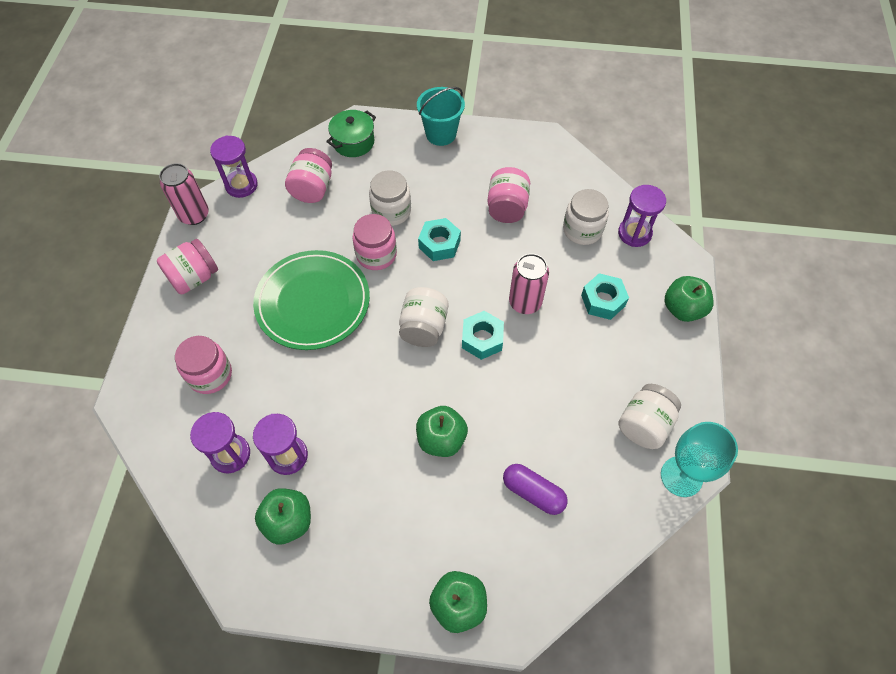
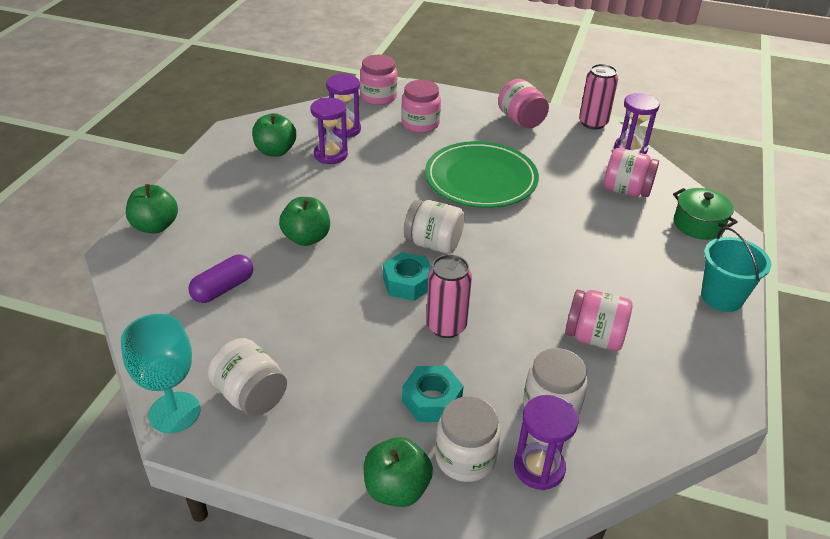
camera: 100 degrees right, 20 degrees down
pink jar [352,214,397,270] -> pink jar moved to [360,55,397,105]
white jar [369,170,411,226] -> white jar moved to [435,397,501,482]
turquoise nut [418,218,461,261] -> none

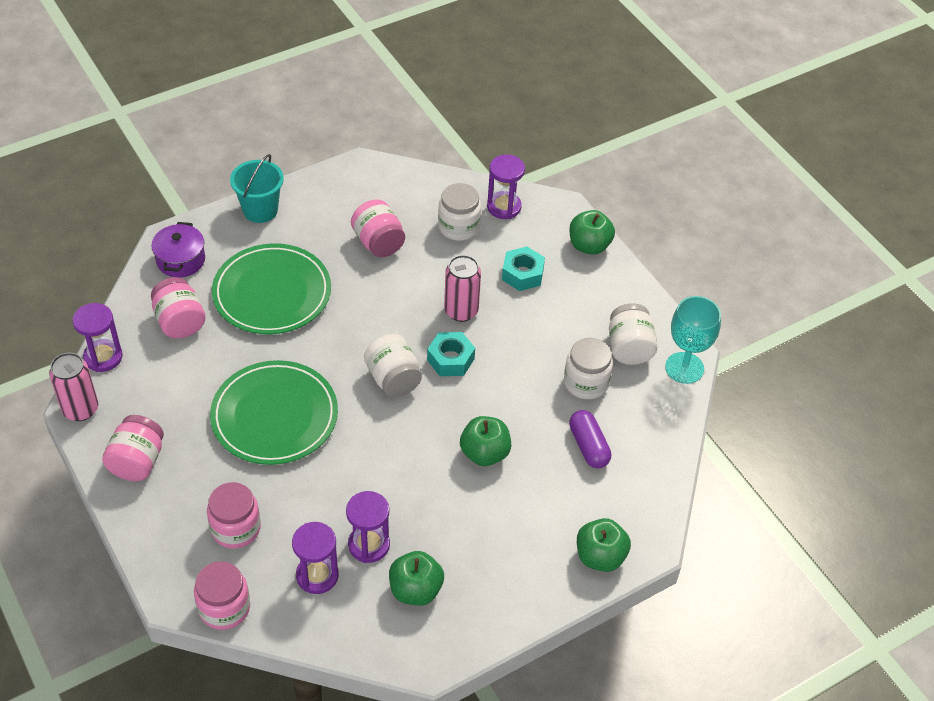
camera: 140 degrees left, 10 degrees up
purple capsule [188,255,253,303] -> purple capsule turned 75 degrees clockwise [569,410,611,468]
white jar [435,397,501,482] -> white jar moved to [564,338,613,399]
green pot [673,188,737,240] -> purple pot [151,222,205,278]
none -> green plate [212,243,331,334]

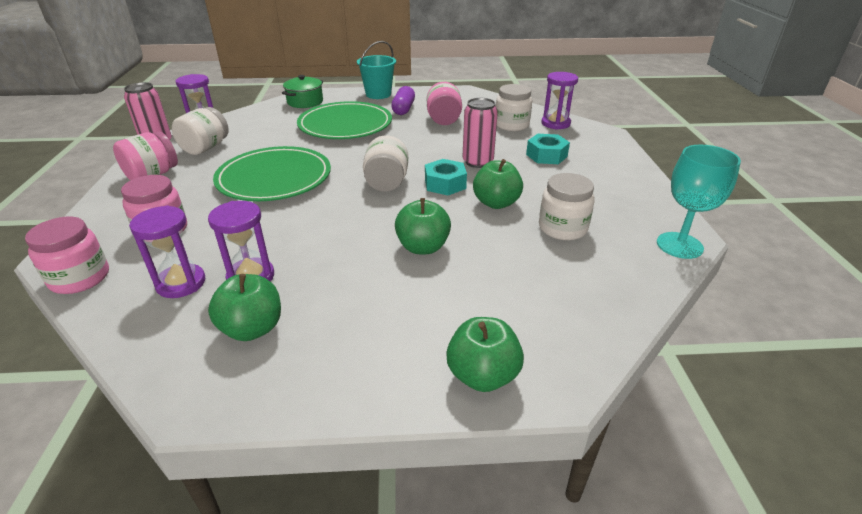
camera: 30 degrees right, 15 degrees down
purple pot [151,222,205,278] -> green pot [282,75,323,108]
pink jar [151,277,205,338] -> none
purple capsule [569,410,611,468] -> purple capsule moved to [391,86,415,115]
green apple [570,210,615,255] -> green apple moved to [473,159,523,209]
white jar [609,303,657,365] -> white jar moved to [172,107,229,155]

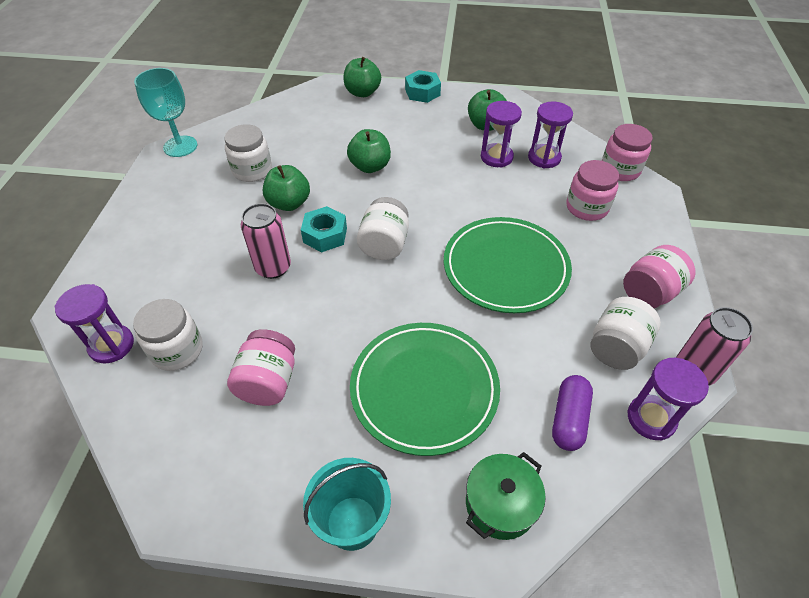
camera: 170 degrees left, 15 degrees up
purple capsule [391,86,415,115] -> purple capsule moved to [552,375,593,451]
turquoise nut [526,134,570,164] -> turquoise nut moved to [405,70,441,103]

